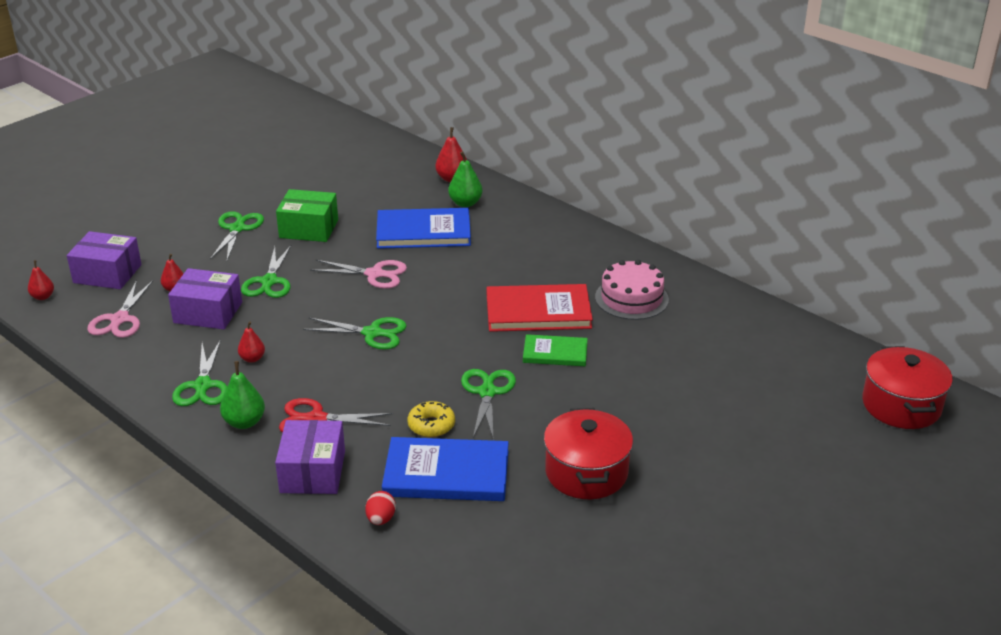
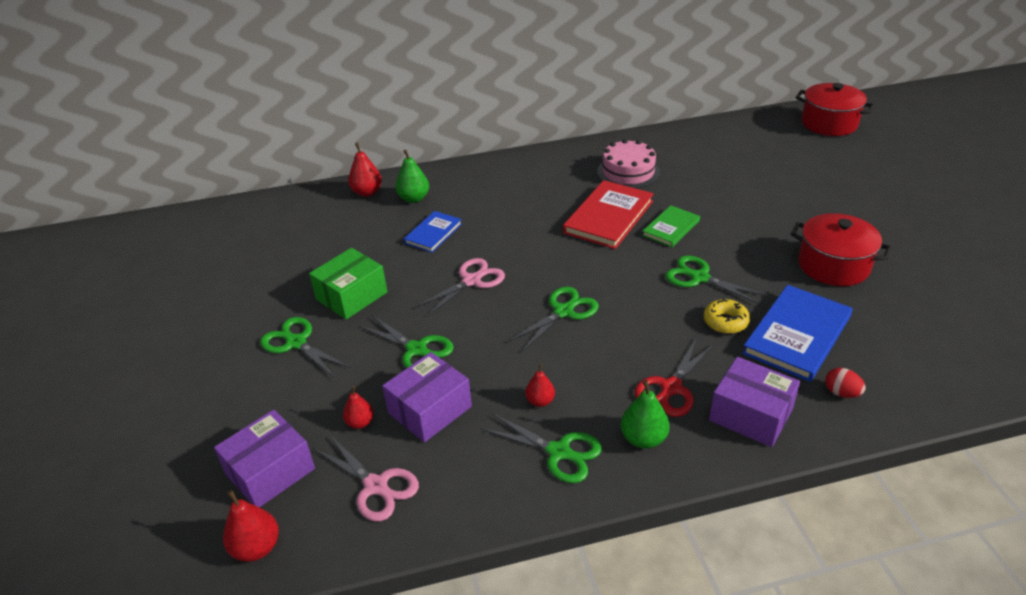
camera: 55 degrees left, 5 degrees up
red pear [28,260,54,300] -> red pear [223,490,279,562], size x1.53
blue book [376,208,471,249] -> blue book [404,211,462,253], size x0.59

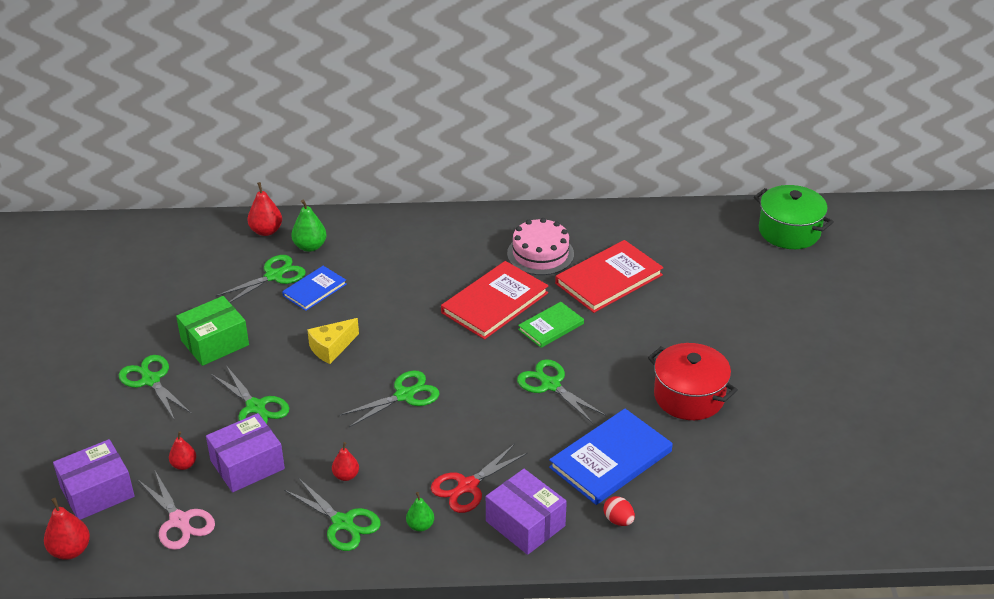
camera: 10 degrees right, 0 degrees up
pink scissors [414,258,505,317] -> yellow cheese [307,318,359,364]
green pear [621,380,670,449] -> green pear [406,492,434,532], size x0.65
yellow donut [704,298,750,334] -> none
red pot [796,83,875,136] -> green pot [754,185,834,249]
none -> green scissors [216,255,306,303]
none -> red book [555,240,664,313]

